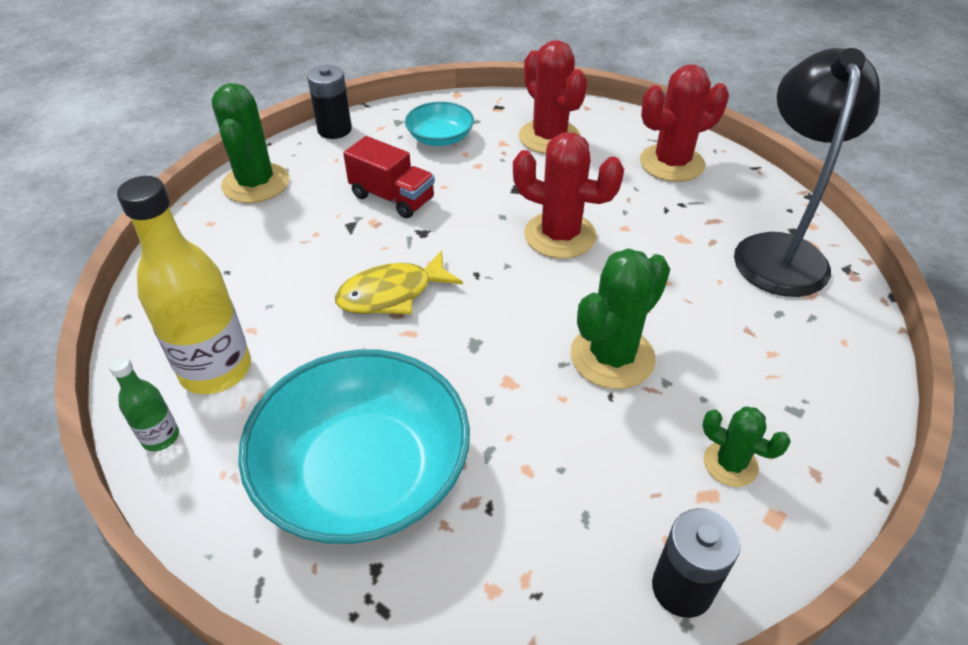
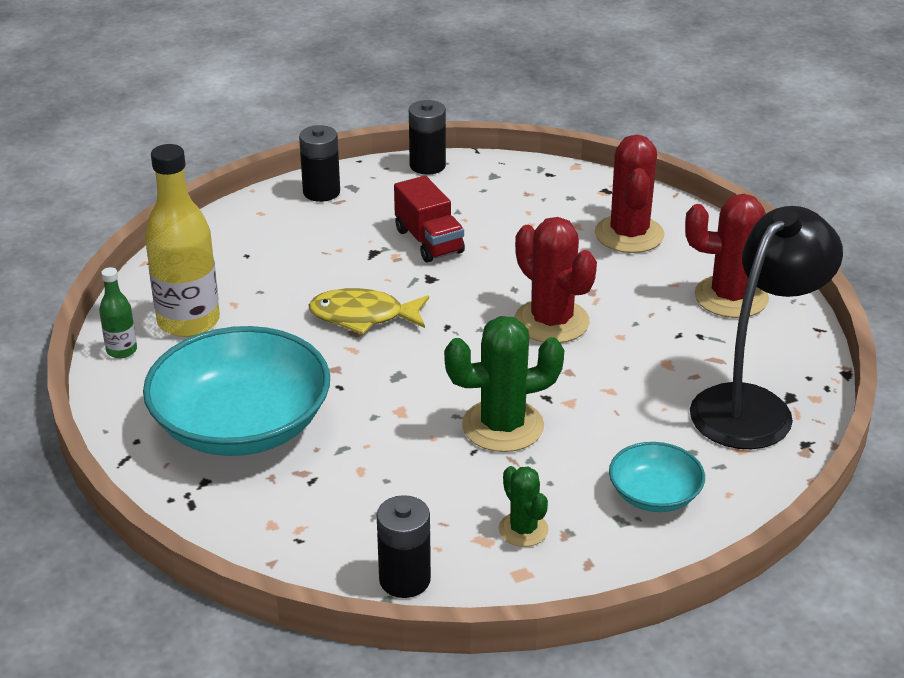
camera: 30 degrees right, 10 degrees down
green cactus [212,83,289,203] -> black battery [299,125,340,202]
turquoise bowl [405,102,474,146] -> turquoise bowl moved to [609,442,705,512]

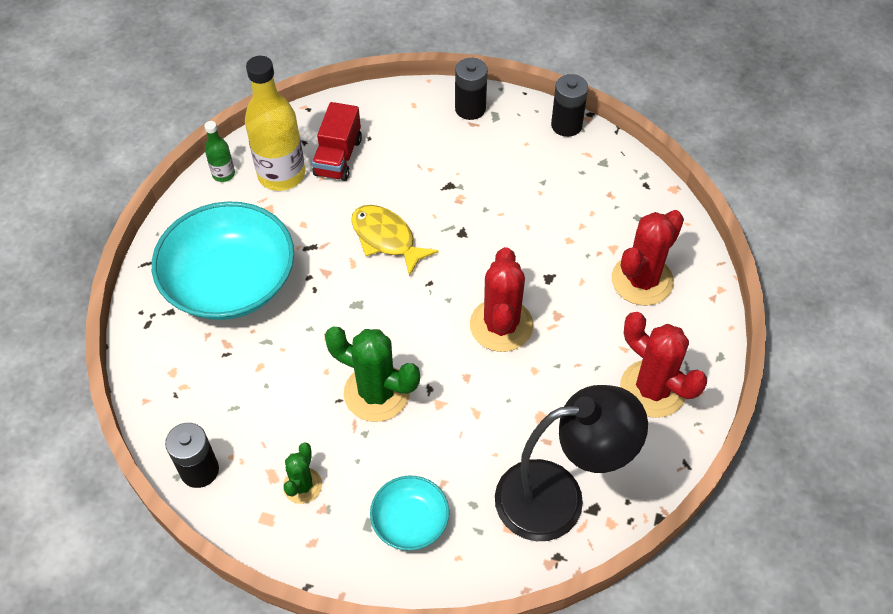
camera: 40 degrees right, 20 degrees up
red truck [394,176,465,262] -> red truck moved to [312,102,362,181]

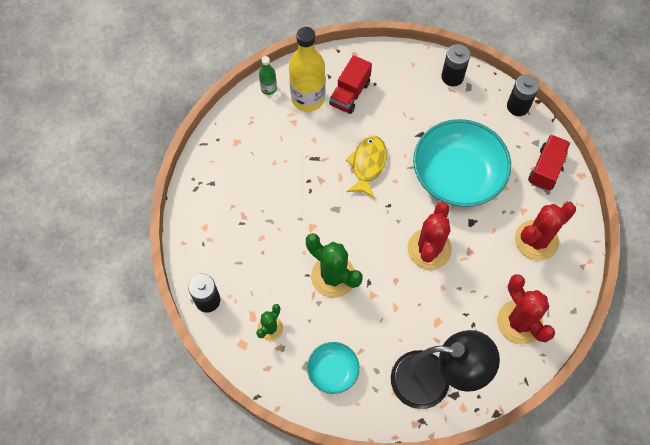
camera: 15 degrees right, 10 degrees up
turquoise bowl [152,201,294,320] -> turquoise bowl moved to [413,119,511,207]
yellow fish [351,205,439,277] -> yellow fish turned 45 degrees clockwise [345,136,387,199]
none -> red truck [528,135,570,191]

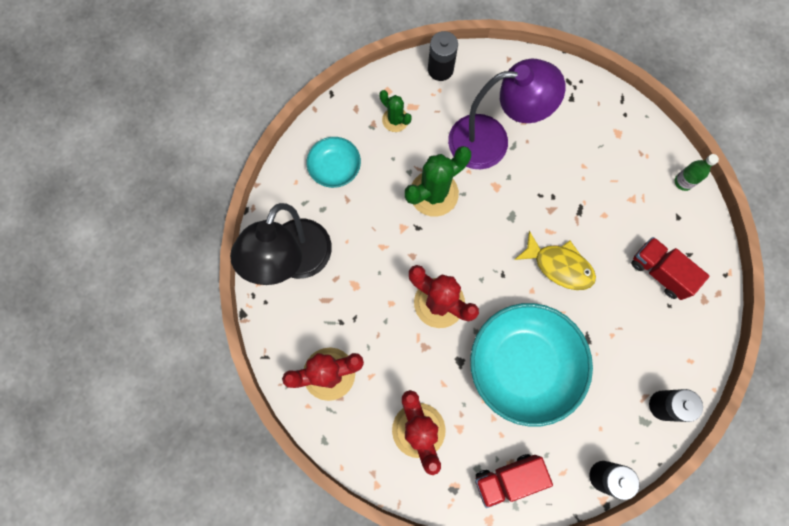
camera: 105 degrees right, 10 degrees up
yellow bottle [289,27,325,112] -> none
red truck [528,135,570,191] -> red truck turned 120 degrees clockwise [475,454,553,508]
none -> purple lamp [448,59,566,169]

